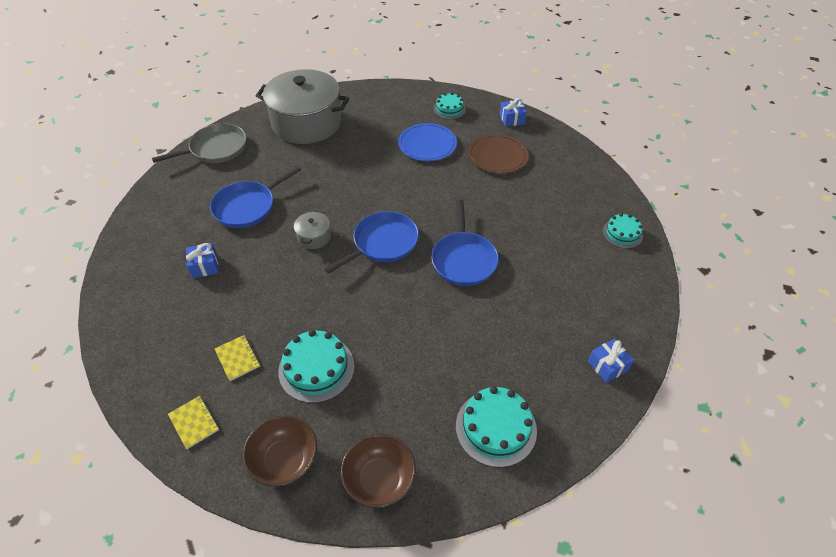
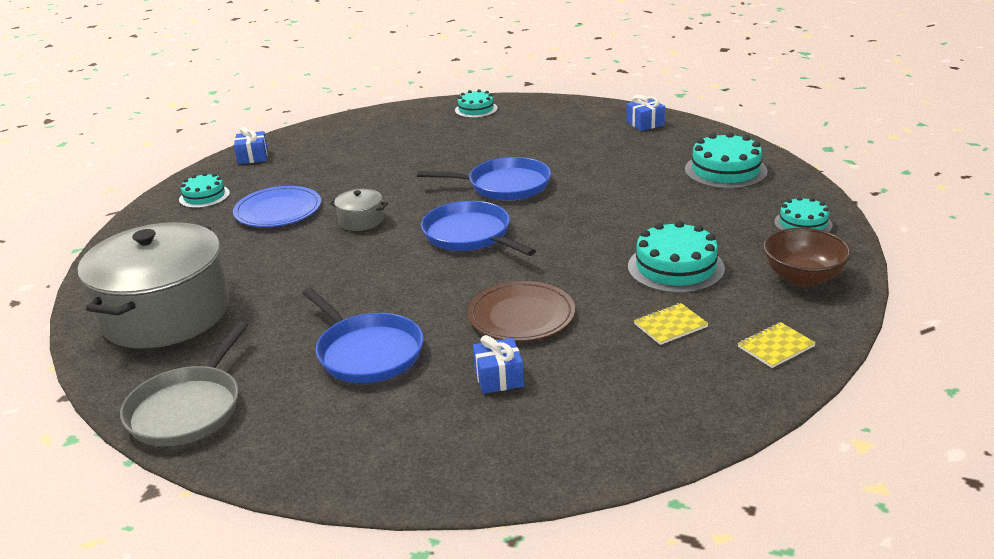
camera: 85 degrees left, 20 degrees down
grey pan [152,123,246,163] -> grey pan turned 135 degrees counterclockwise [120,321,249,446]
grey pot [294,211,331,249] -> grey pot moved to [330,189,388,231]
brown bowl [340,434,416,508] -> turquoise cake [774,197,833,232]
brown plate [468,134,528,174] -> brown plate moved to [468,281,575,341]

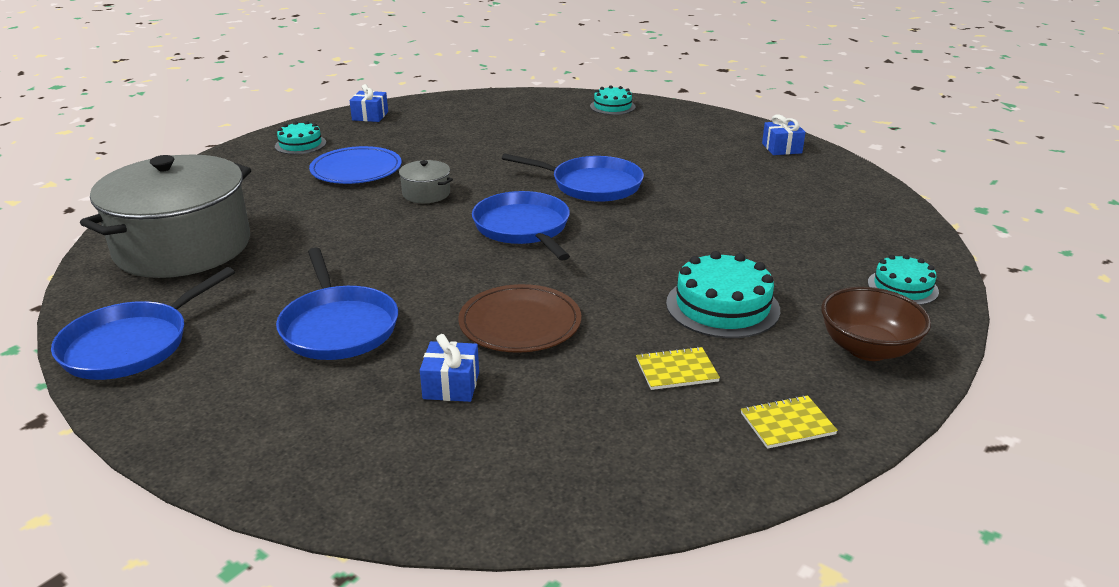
camera: 15 degrees right, 0 degrees up
grey pan [120,321,249,446] -> blue pan [51,267,235,380]
turquoise cake [685,132,768,189] -> none

